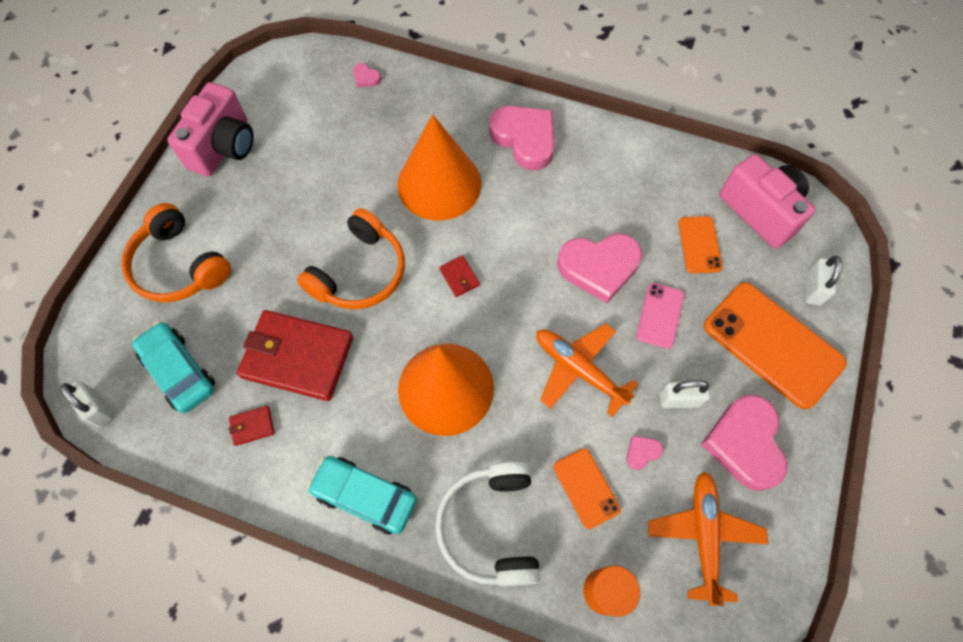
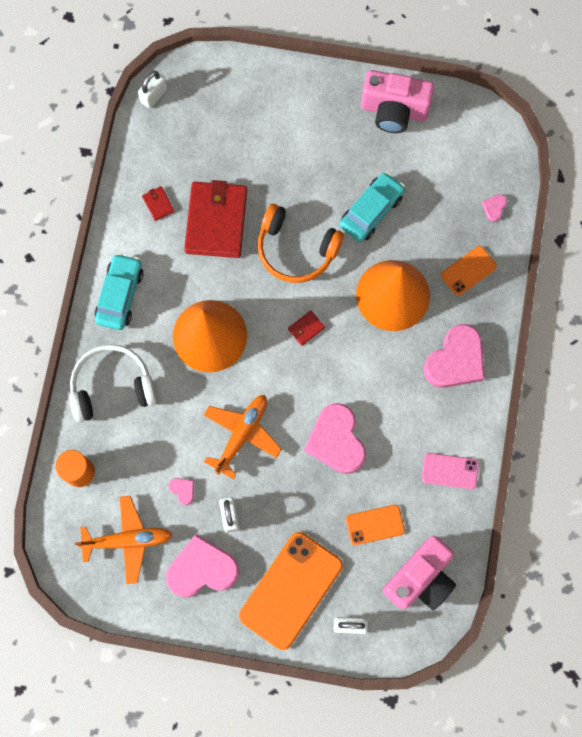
camera: 80 degrees right, 10 degrees up
orange headphones [121,203,231,302] -> none
turquoise car [132,322,215,413] -> turquoise car moved to [340,172,405,242]
orange phone [553,448,621,529] -> orange phone moved to [441,246,497,296]
pink phone [636,283,684,349] -> pink phone moved to [422,453,479,489]

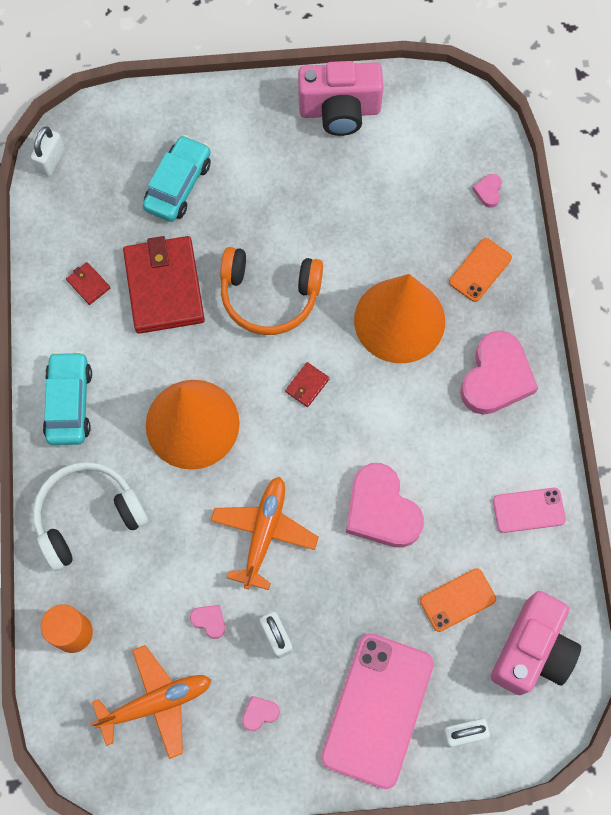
camera: 15 degrees left, 5 degrees down
pink heart [166,534,239,597] -> pink heart [242,696,280,731], size x0.42
orange phone [239,532,343,650] -> pink phone [321,633,434,789]
turquoise car [340,172,405,242] -> turquoise car moved to [143,135,211,222]

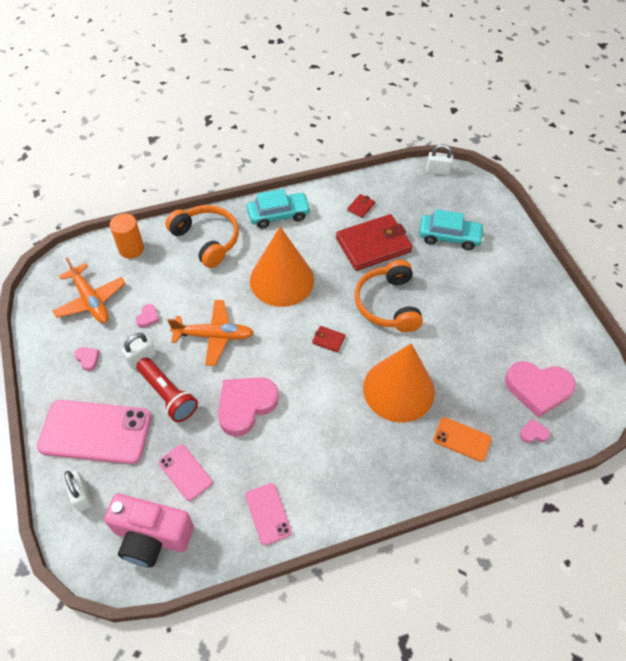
camera: 75 degrees right, 15 degrees down
white headphones [33,462,148,571] -> orange headphones [165,205,239,268]
pink camera [298,61,384,136] -> none
orange phone [420,568,496,632] -> pink phone [158,444,212,501]
pink heart [460,331,538,415] -> pink heart moved to [505,361,576,418]
none -> red flashlight [136,357,198,422]

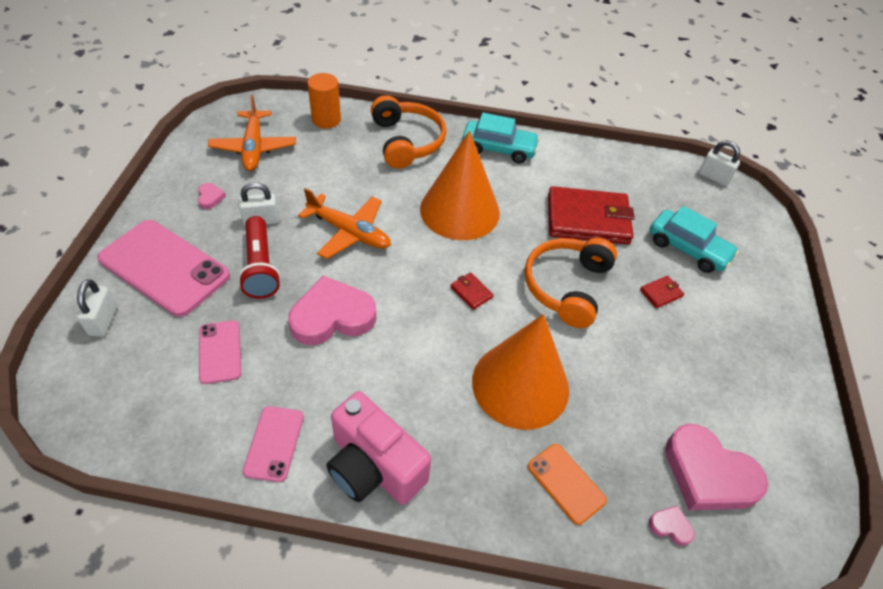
camera: 25 degrees right, 5 degrees down
pink camera [104,493,194,567] -> pink camera moved to [326,391,431,505]
pink heart [136,304,159,328] -> none
red wallet [347,194,375,218] -> red wallet moved to [640,276,684,308]

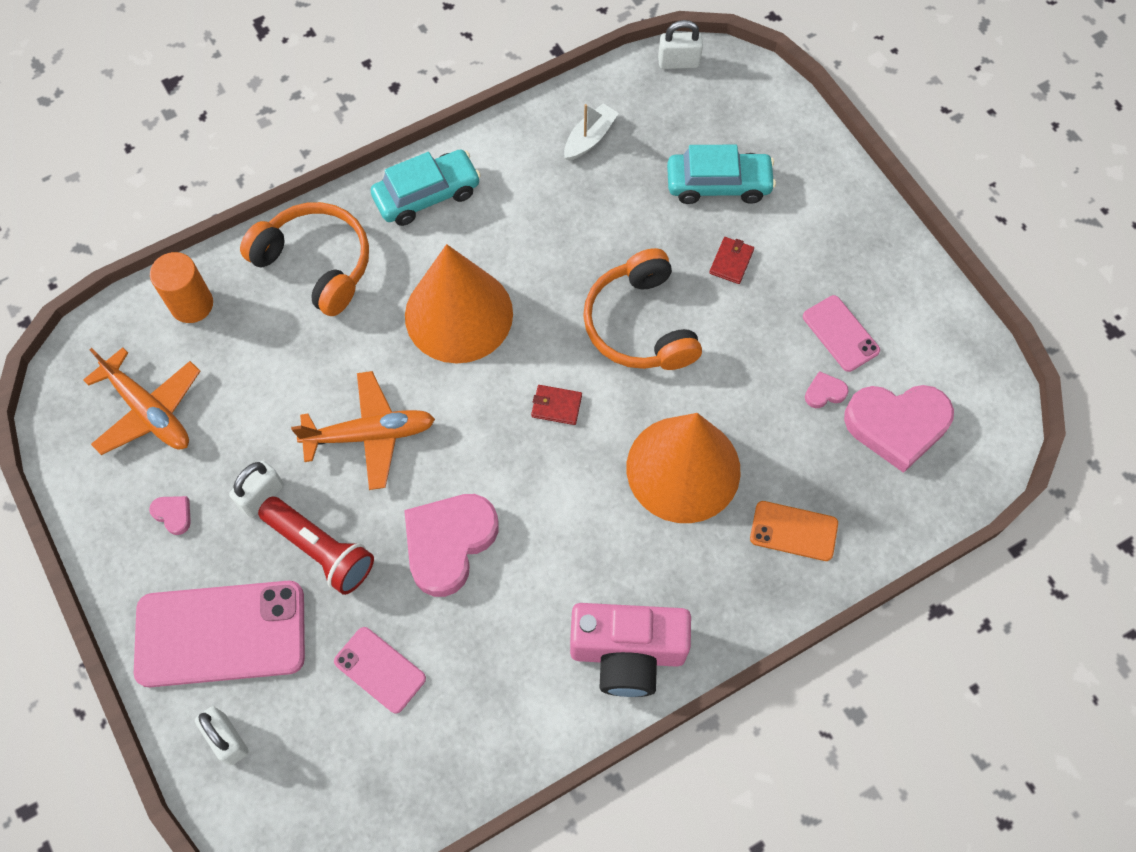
camera: 35 degrees left, 15 degrees up
pink phone [243,406,304,482] -> pink phone moved to [803,295,880,372]
red wallet [548,186,635,245] -> none
pink heart [649,505,694,546] -> pink heart moved to [805,371,849,408]
none -> white boat [564,103,619,161]

